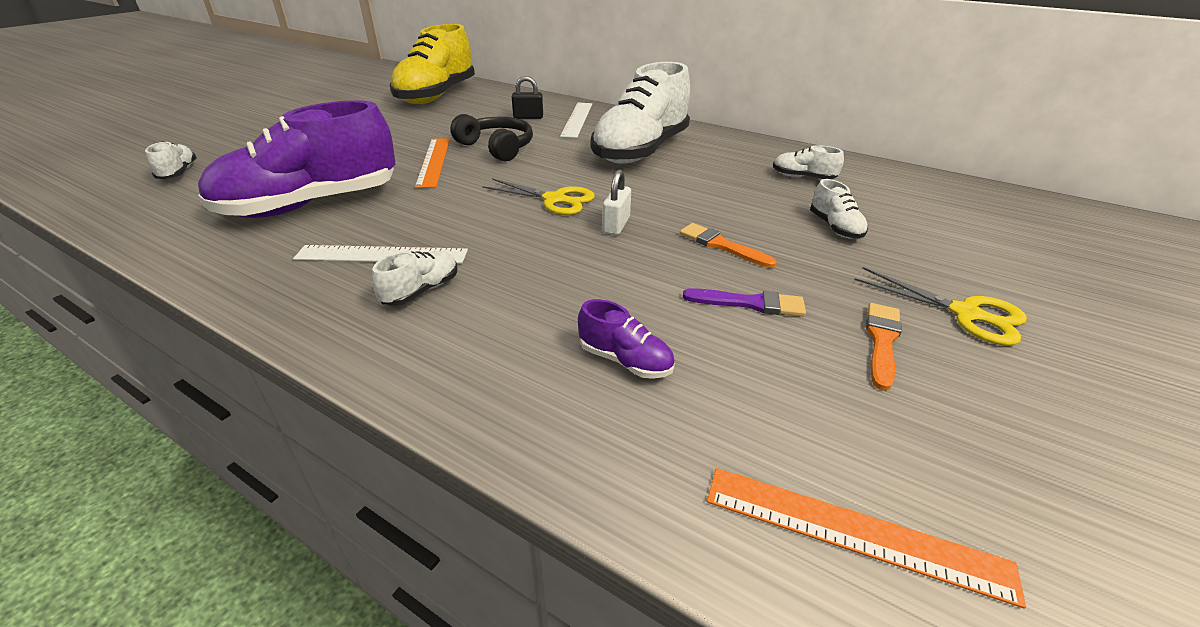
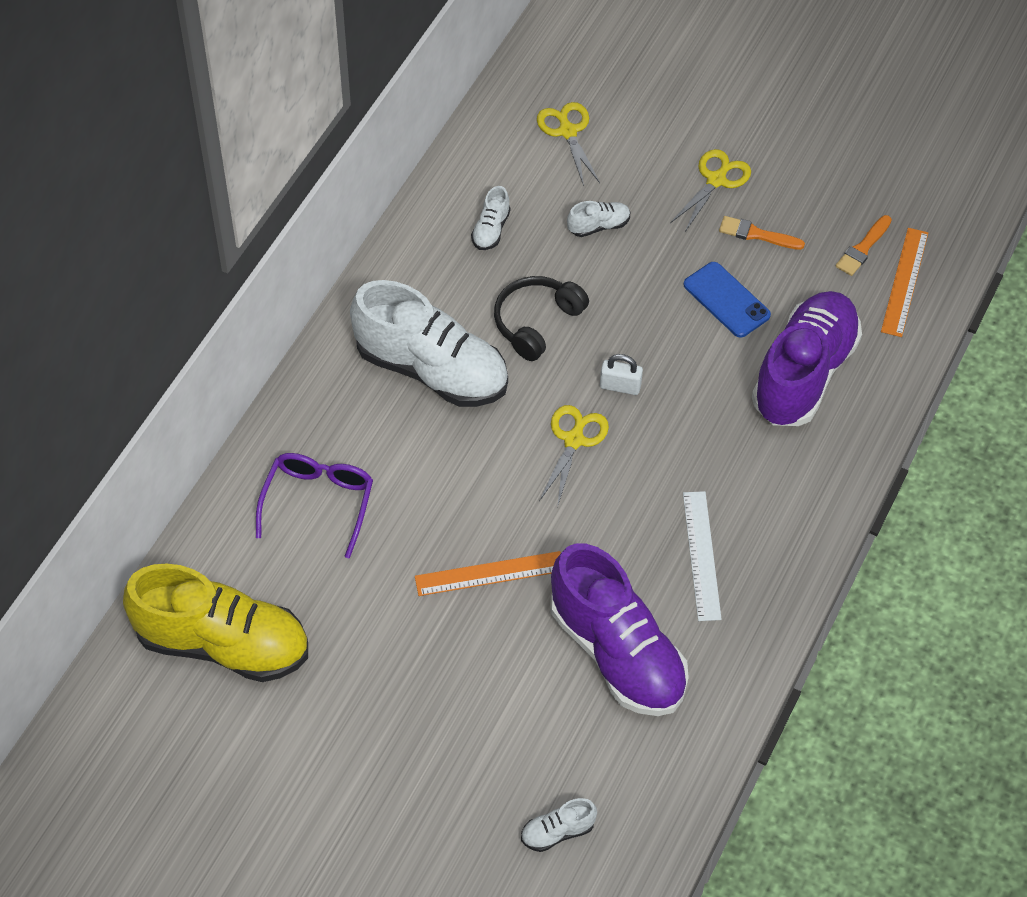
camera: 95 degrees left, 20 degrees up
white shoe [372,251,458,306] -> none
black headphones [450,114,533,162] -> black headphones moved to [494,276,589,361]
black padlock [512,76,543,119] -> purple glasses [256,453,373,558]
white ruler [560,103,592,138] -> none
purple shoe [578,299,675,379] -> purple shoe [752,291,862,426], size x2.45
orange brush [680,223,777,268] -> orange brush moved to [836,215,892,276]
purple brush [683,288,806,316] -> blue phone [684,262,771,338]
none -> yellow scissors [537,102,600,186]

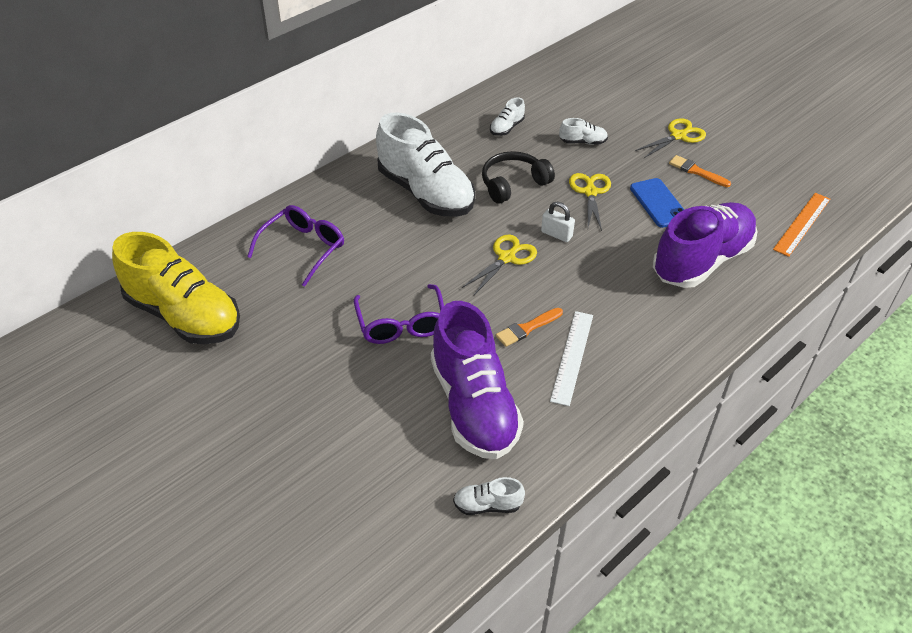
camera: 20 degrees right, 10 degrees down
orange ruler [415,551,561,596] -> purple glasses [354,284,444,344]
white shoe [521,798,597,852] -> white shoe moved to [453,477,525,515]
yellow scissors [537,102,600,186] -> yellow scissors moved to [569,173,611,231]
orange brush [836,215,892,276] -> orange brush moved to [496,308,563,347]

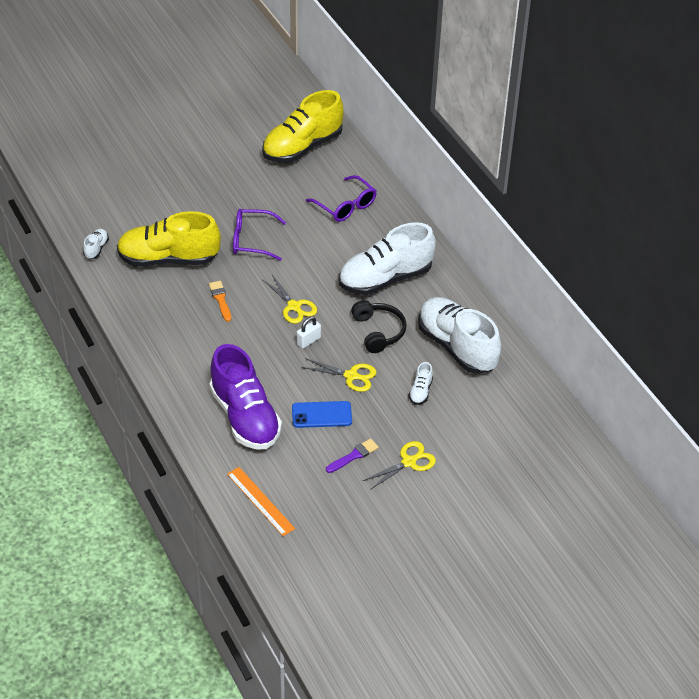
camera: 105 degrees right, 0 degrees up
purple shoe [431,301,524,459] -> yellow shoe [117,211,221,267]
white shoe [490,98,525,136] -> white shoe [418,297,501,374], size x2.45
white ruler [550,311,593,406] -> none
yellow scissors [635,118,706,158] -> yellow scissors turned 105 degrees counterclockwise [363,441,436,490]
orange brush [669,155,731,187] -> purple brush [326,439,379,473]

